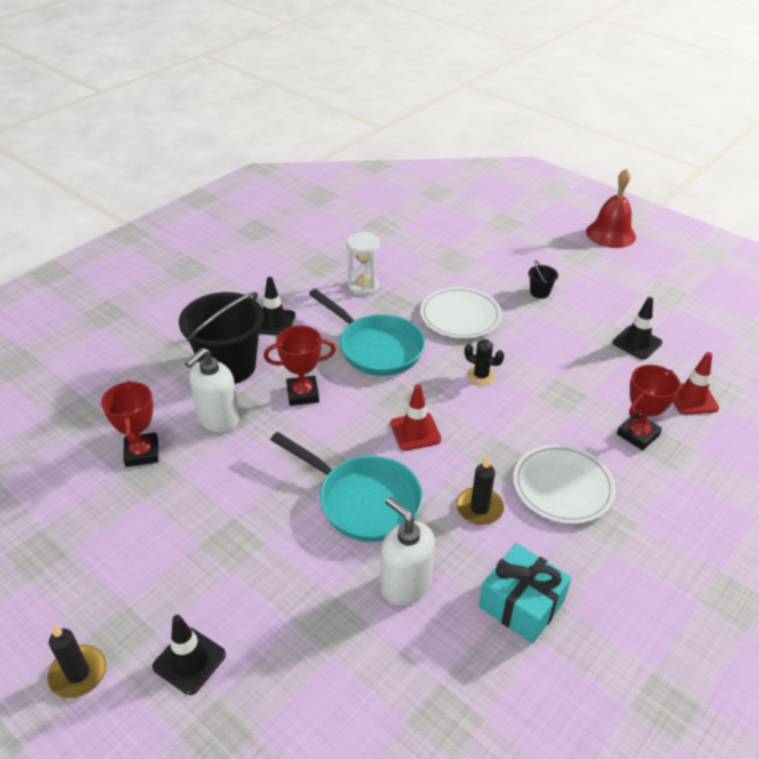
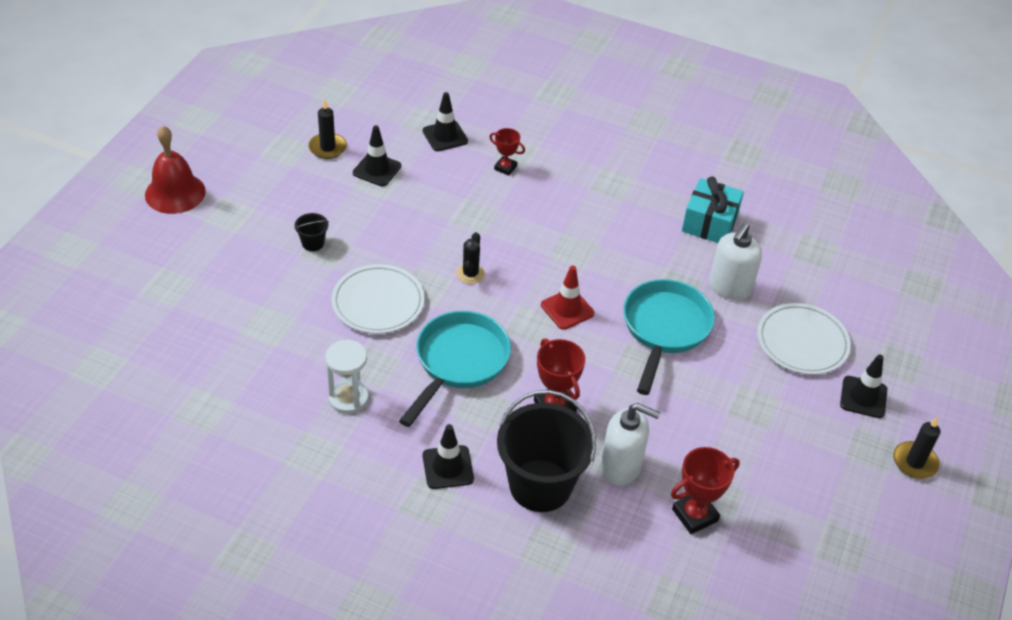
camera: 110 degrees left, 5 degrees up
black candle [456,456,504,525] -> black candle moved to [309,98,347,159]
white plate [513,444,616,524] -> white plate moved to [757,303,851,375]
red trophy [617,365,681,451] -> red trophy [490,128,525,176], size x0.63
red traffic cone [673,352,719,415] -> black traffic cone [423,92,468,151]

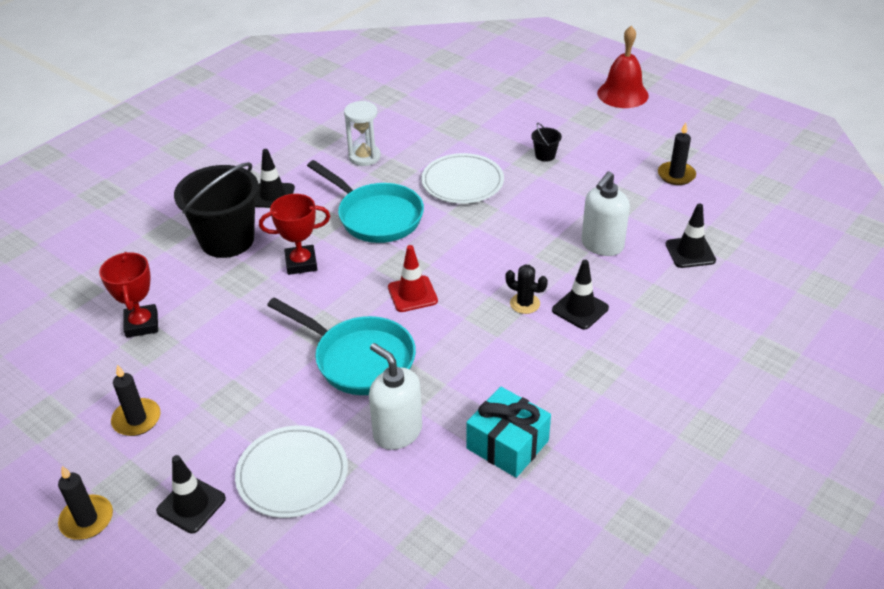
camera: 110 degrees right, 5 degrees down
black traffic cone [353,125,401,186] -> black traffic cone moved to [552,260,609,330]
black cactus [456,232,485,284] -> black cactus moved to [505,264,548,314]
red trophy [490,128,525,176] -> none
white soap dispenser [601,403,661,486] -> white soap dispenser moved to [581,172,630,256]
none -> black candle [111,365,160,436]

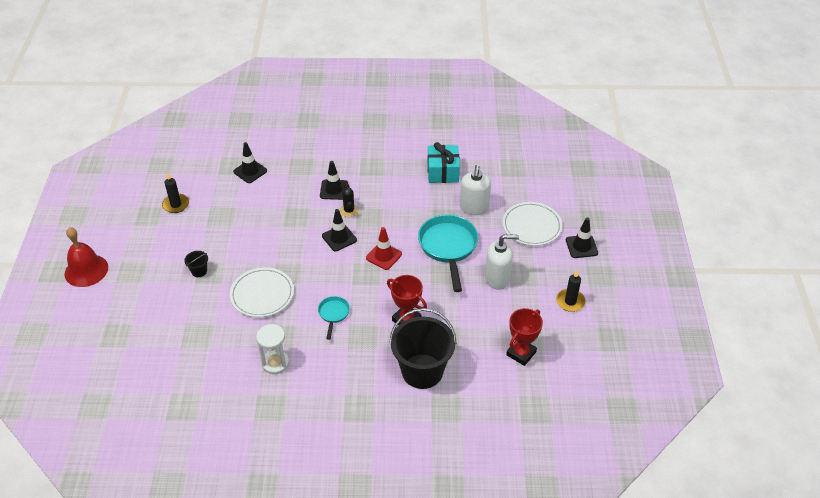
camera: 130 degrees left, 5 degrees up
black candle [58,466,113,540] -> none
black traffic cone [255,149,295,208] -> black traffic cone moved to [322,209,357,251]
turquoise pan [307,160,424,243] -> turquoise pan [318,296,350,340], size x0.50
white soap dispenser [581,172,630,256] -> white soap dispenser moved to [485,234,519,290]

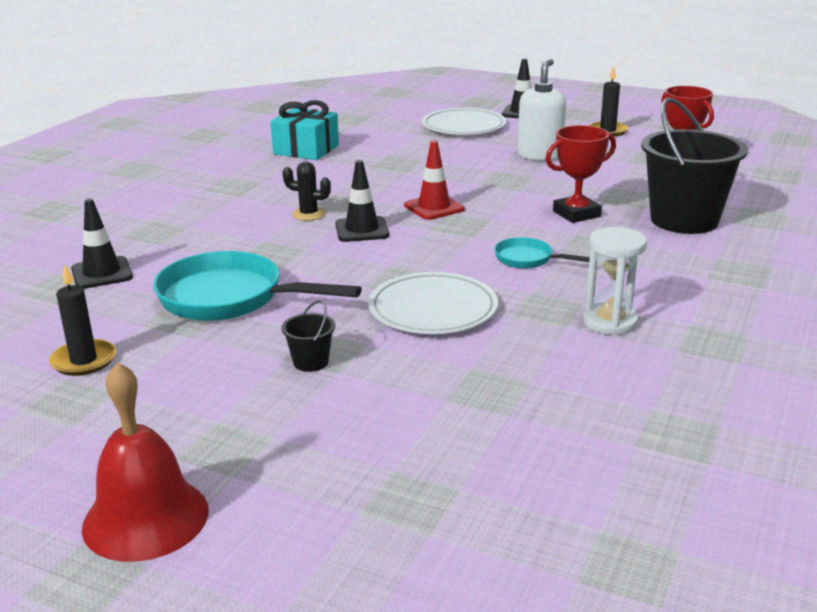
camera: 65 degrees left, 20 degrees down
black traffic cone [320,161,348,200] -> none
turquoise pan [418,215,478,292] -> turquoise pan moved to [153,251,362,321]
white soap dispenser [460,165,491,215] -> none

